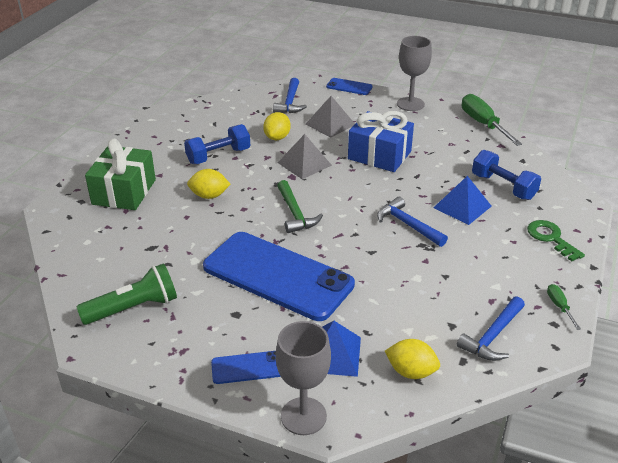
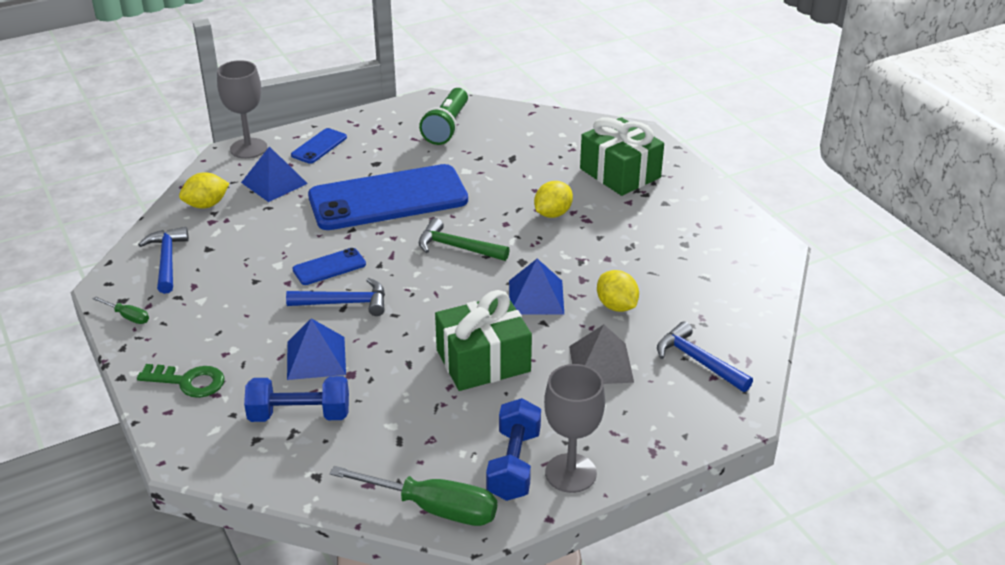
camera: 130 degrees right, 0 degrees up
blue dumbbell [184,124,250,164] -> blue dumbbell moved to [486,398,541,501]
grey pyramid [278,134,332,179] -> blue pyramid [509,259,564,315]
blue phone [326,78,373,95] -> blue phone moved to [293,248,366,285]
blue gift [348,111,414,172] -> green gift [435,290,532,391]

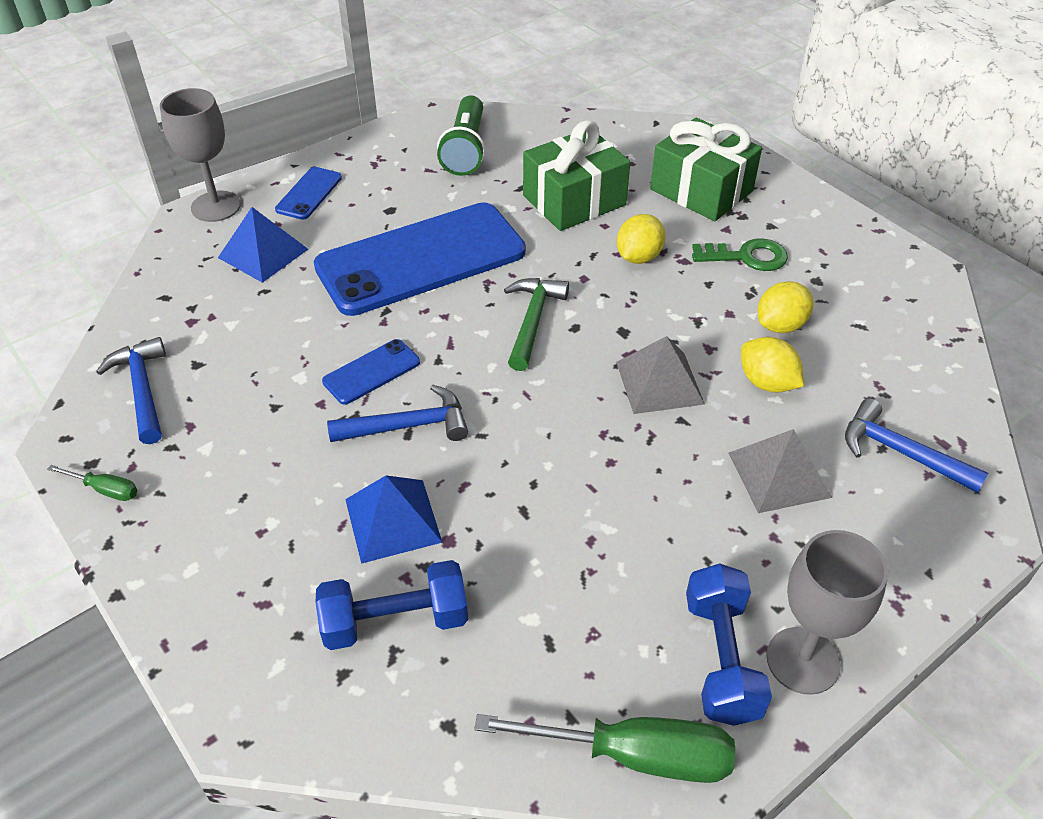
camera: 10 degrees left, 10 degrees up
green key [137,364,225,398] -> green key moved to [692,238,788,271]
yellow lemon [179,172,230,209] -> yellow lemon moved to [758,281,813,333]
green hammer [419,218,510,261] -> green hammer turned 90 degrees clockwise [504,278,569,371]
green gift [435,290,532,391] -> green gift moved to [523,120,630,231]
blue pyramid [509,259,564,315] -> grey pyramid [616,336,705,414]

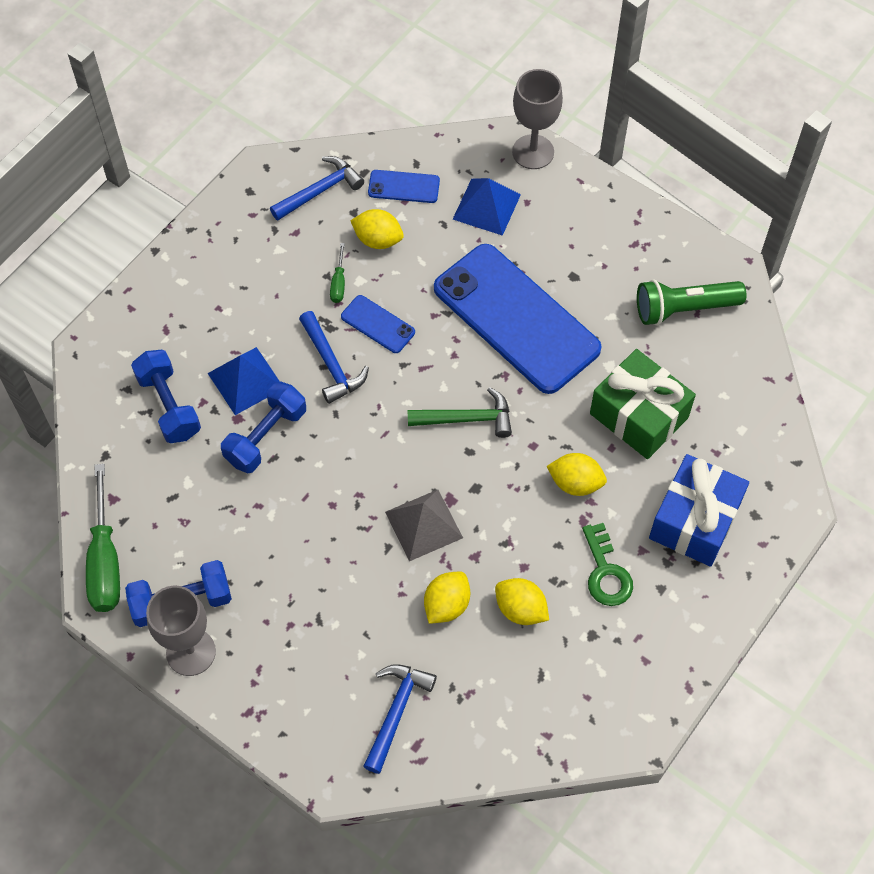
camera: 75 degrees right, 15 degrees up
green screwdriver [47,465,138,501] -> green screwdriver moved to [330,243,345,303]
blue phone [275,167,342,220] -> blue phone moved to [368,170,440,203]
green gift [650,118,762,221] -> blue gift [649,454,749,567]
grey pyramid [729,429,832,513] -> none
none -> blue dumbbell [221,381,306,473]
none -> yellow lemon [350,209,404,249]

